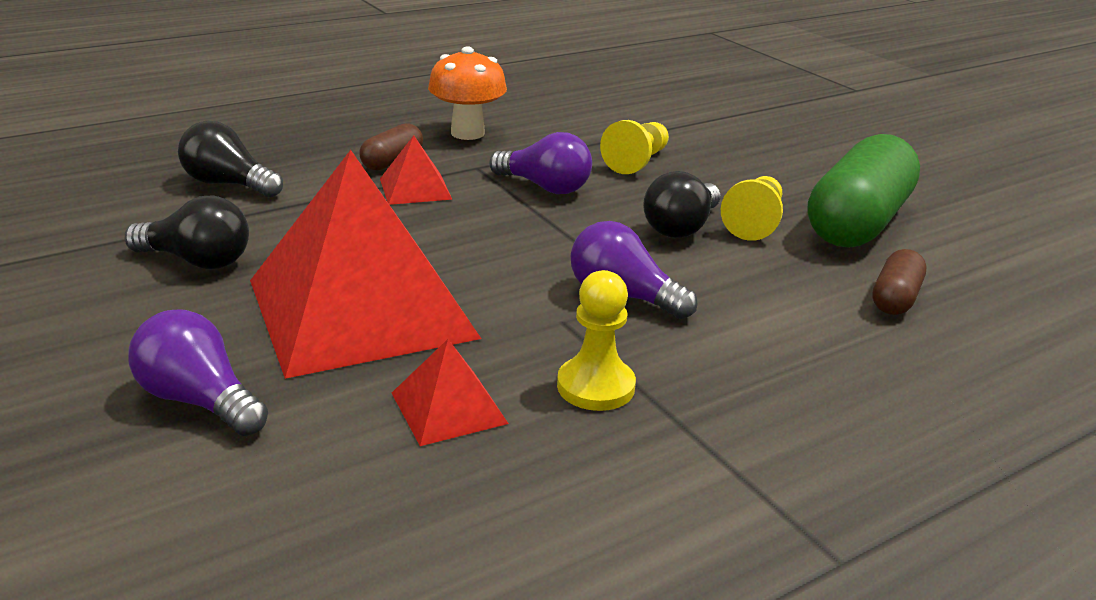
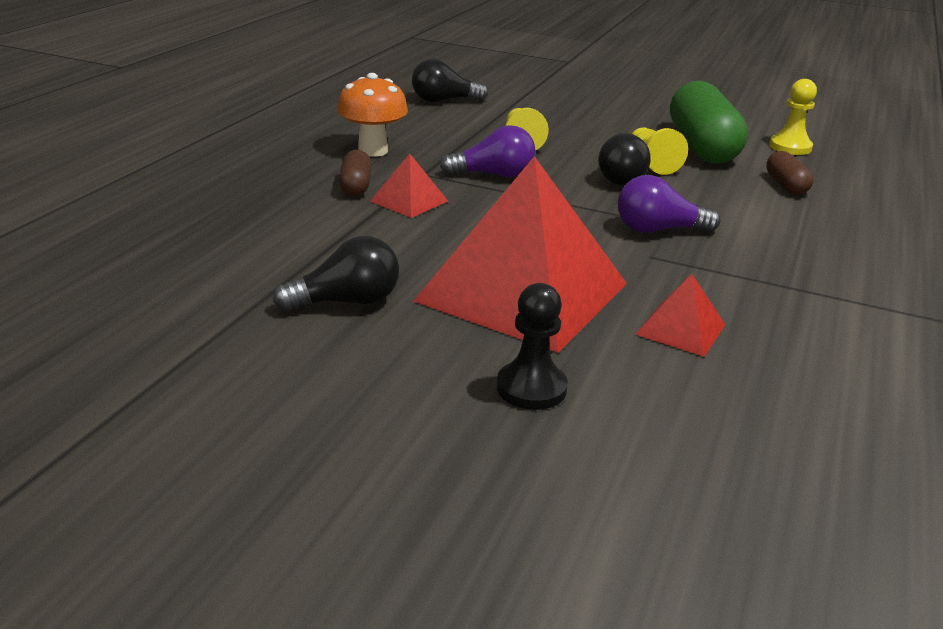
camera: 35 degrees left, 0 degrees up
purple light bulb [128,309,268,436] -> black pawn [497,283,568,410]
black light bulb [178,121,283,197] -> black light bulb moved to [412,59,488,102]
yellow pawn [557,270,636,411] -> yellow pawn moved to [769,79,817,155]

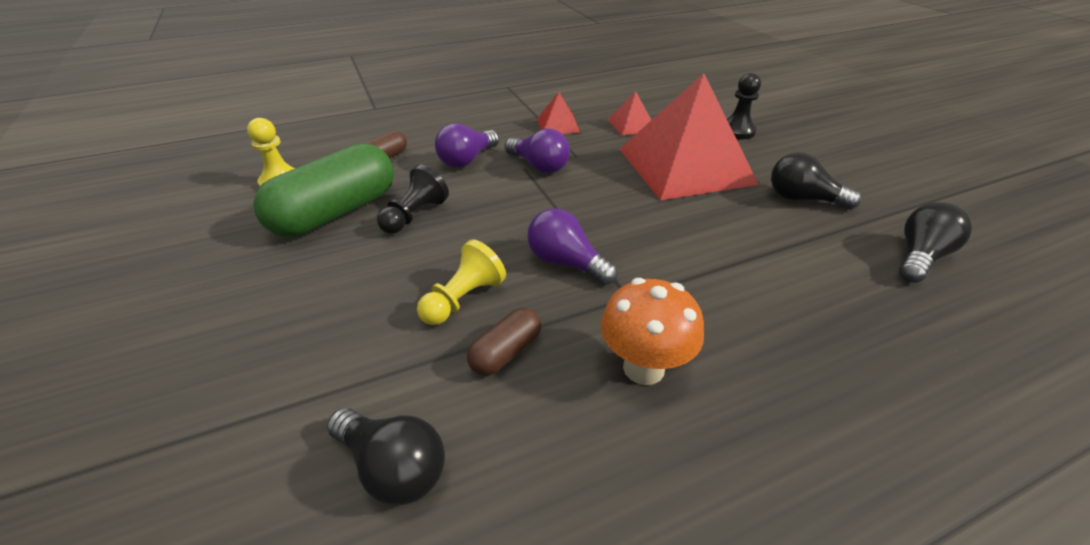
camera: 135 degrees left, 10 degrees up
brown capsule [339,150,372,196] -> brown capsule moved to [467,308,541,376]
red pyramid [370,153,448,218] -> red pyramid moved to [537,92,580,134]
black light bulb [598,133,651,186] -> black light bulb moved to [899,202,972,283]
yellow pawn [632,127,688,175] -> black pawn [377,165,449,234]
none -> purple light bulb [435,123,499,167]

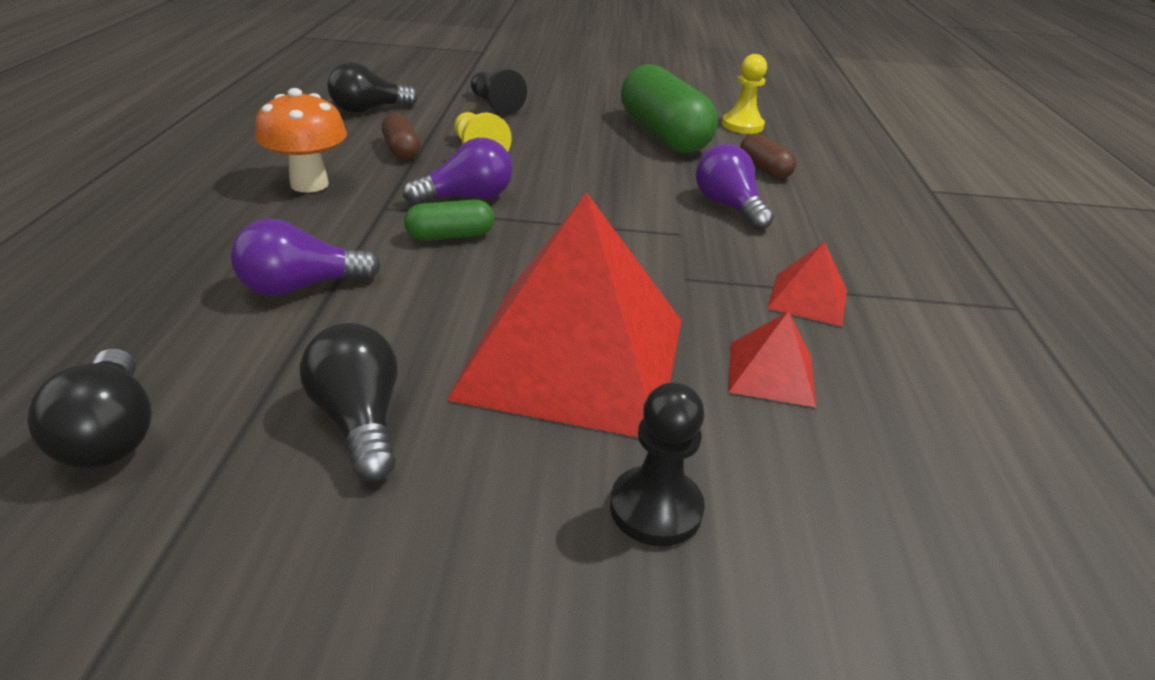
camera: 115 degrees right, 5 degrees down
black pawn [377,165,449,234] -> black pawn moved to [471,69,527,115]
purple light bulb [505,128,570,173] -> purple light bulb moved to [231,219,381,296]
black light bulb [771,152,861,210] -> black light bulb turned 75 degrees counterclockwise [300,323,397,482]
none -> green capsule [404,200,494,241]

